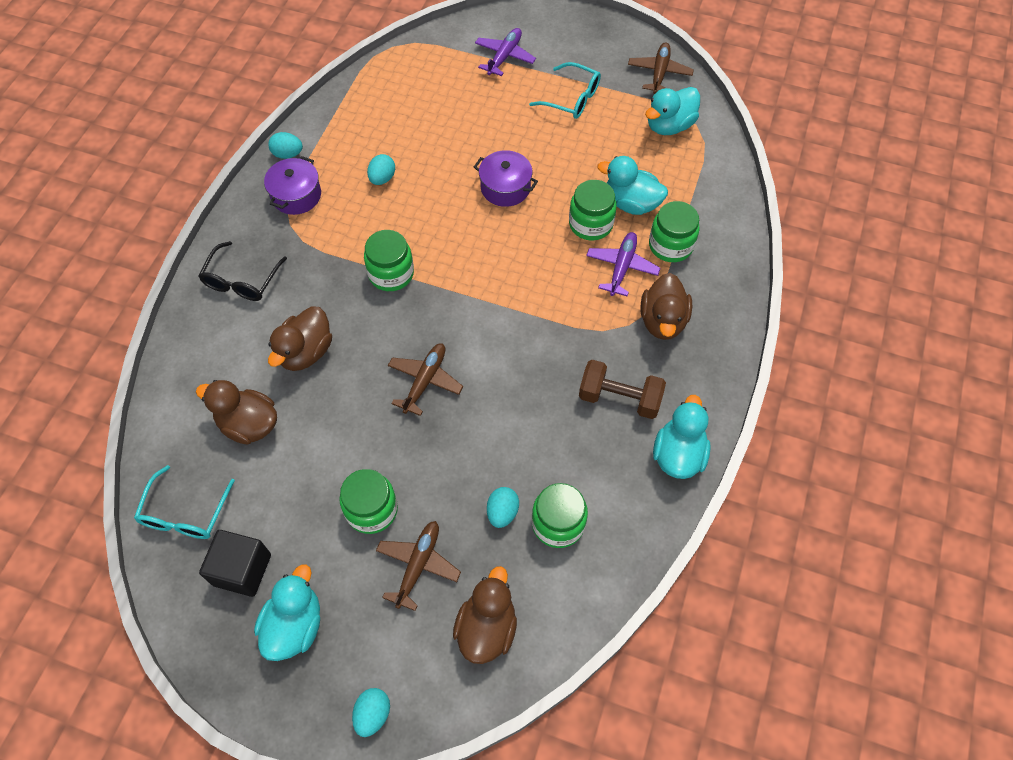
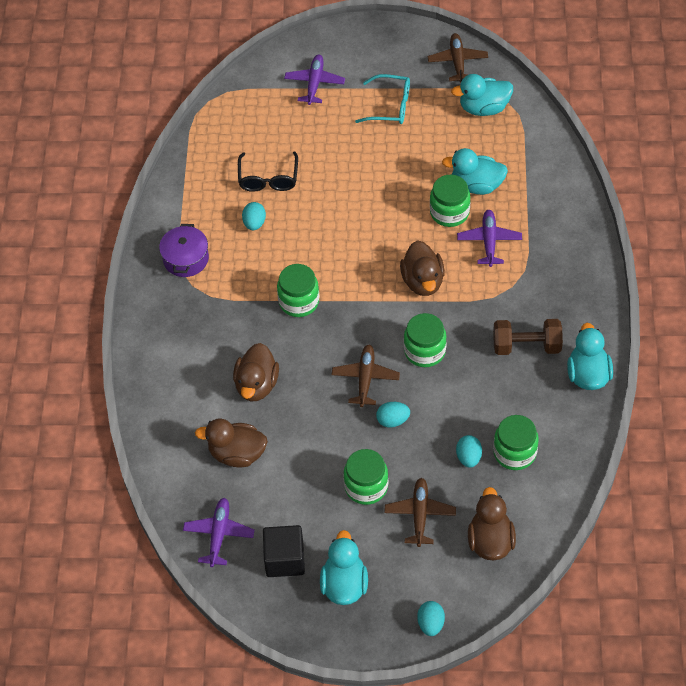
camera: 15 degrees left, 5 degrees down
turquoise glasses [134,465,235,539] -> purple plane [183,498,255,567]
black glasses [199,241,287,301] -> black glasses moved to [238,151,298,192]
turquoise egg [268,132,303,159] -> turquoise egg moved to [376,402,410,428]
purple pot [474,150,538,207] -> none
brown duck [641,273,692,340] -> brown duck moved to [400,240,445,296]
turquoise duck [645,87,700,135] -> turquoise duck turned 45 degrees clockwise [451,74,513,116]
green jar [649,201,700,262] -> green jar moved to [404,313,447,367]

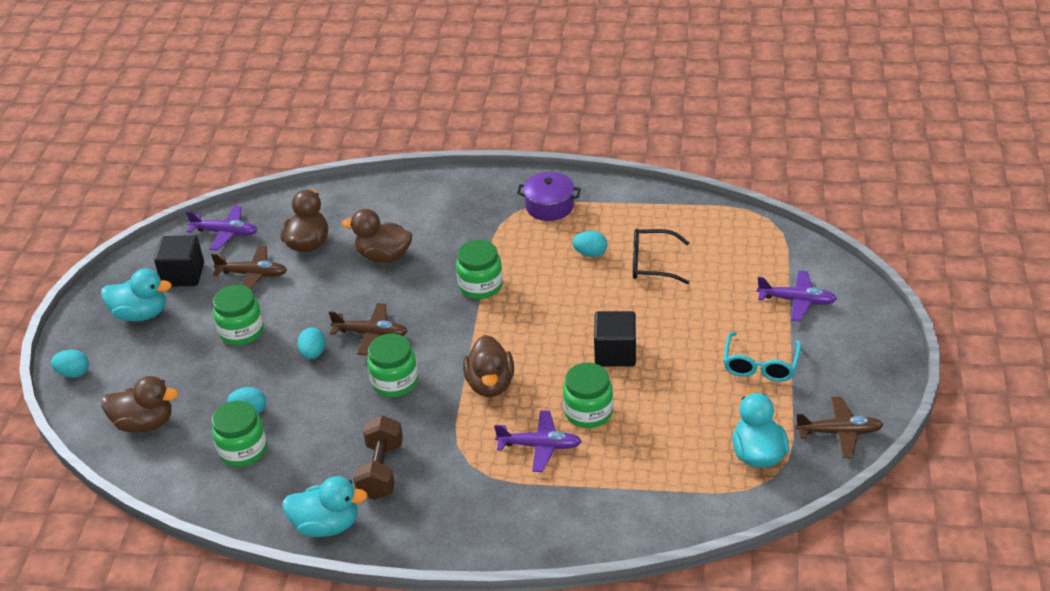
camera: 95 degrees right, 15 degrees down
brown plane [384,478,456,547] -> brown plane moved to [211,246,287,289]
brown duck [400,240,445,296] -> brown duck turned 90 degrees counterclockwise [463,335,514,397]
turquoise duck [442,148,508,195] -> none
none -> black cube [594,311,636,367]

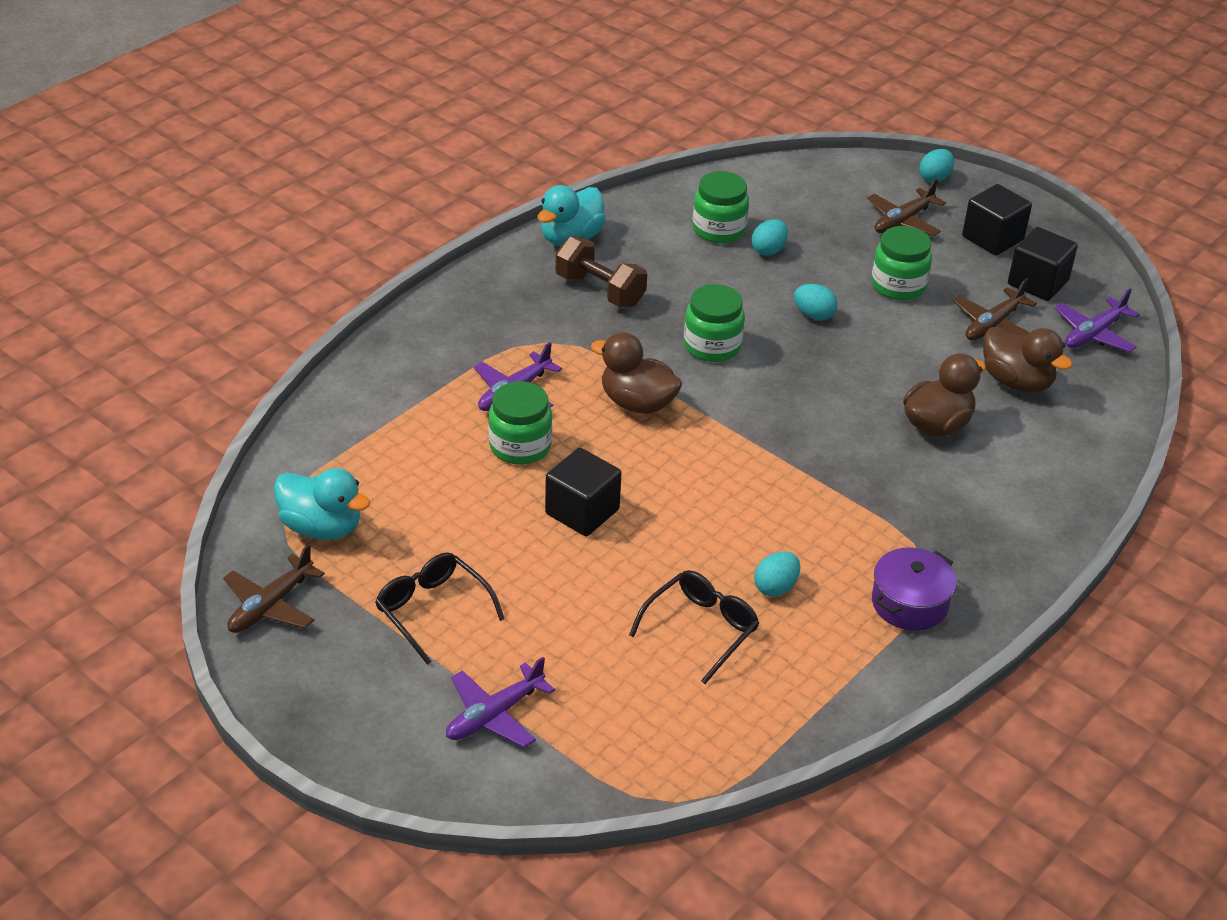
camera: 120 degrees right, 0 degrees up
turquoise duck [101,269,172,321] -> black cube [962,184,1032,256]
brown duck [101,376,179,433] -> none
brown plane [329,303,408,356] -> brown plane moved to [867,179,946,236]
green jar [456,240,503,299] -> none
turquoise glasses [723,332,801,382] -> black glasses [375,552,505,665]

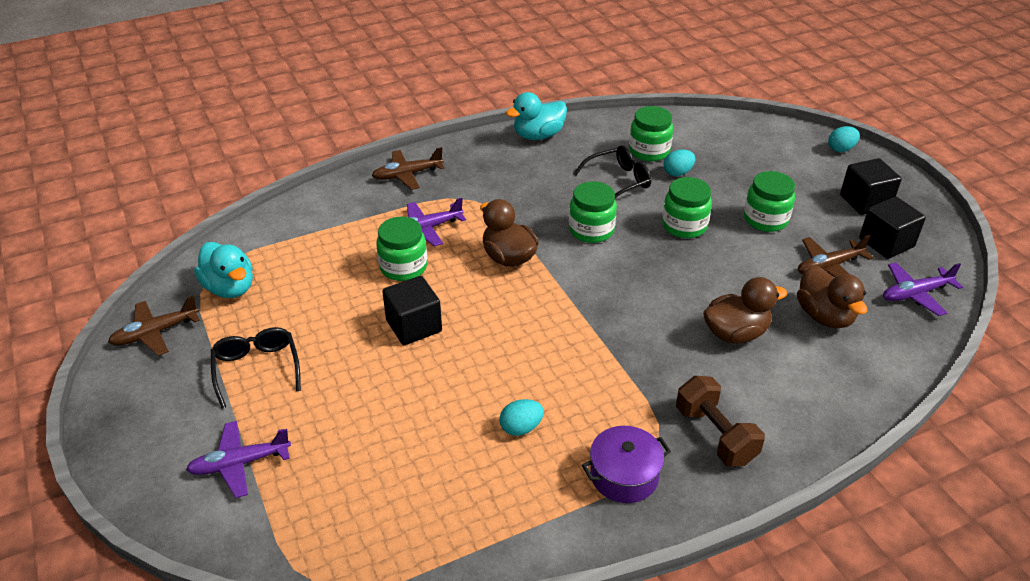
camera: 25 degrees right, 0 degrees up
brown dumbbell [555,237,647,307] -> brown dumbbell moved to [676,376,765,466]
black glasses [629,570,759,684] -> black glasses moved to [573,145,651,198]
turquoise egg [794,284,837,320] -> green jar [662,177,712,238]
brown plane [867,179,946,236] -> brown plane moved to [372,147,444,190]

